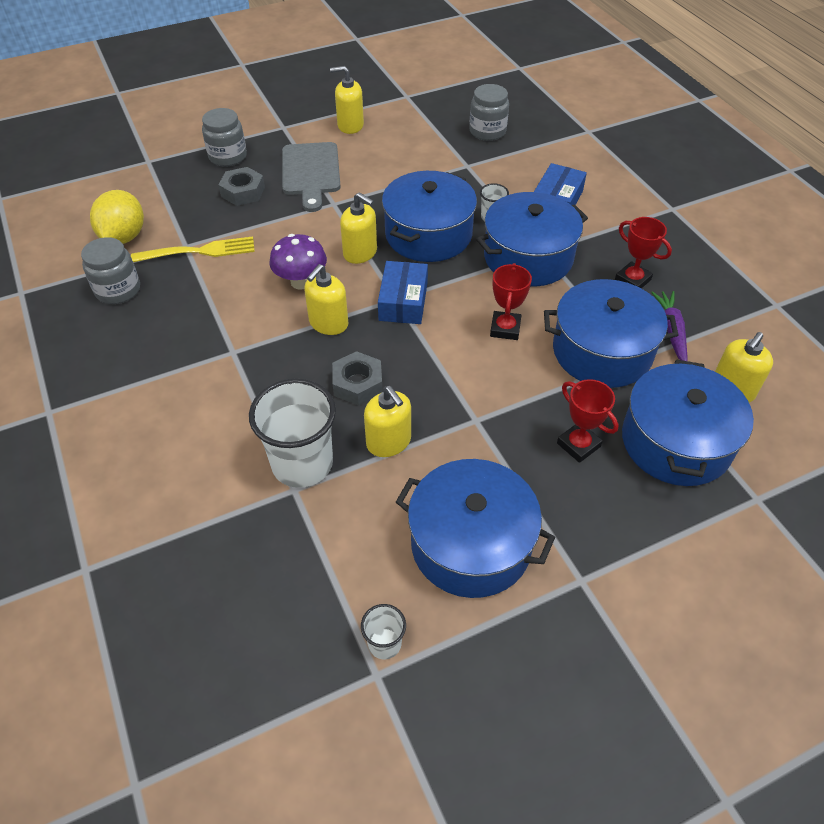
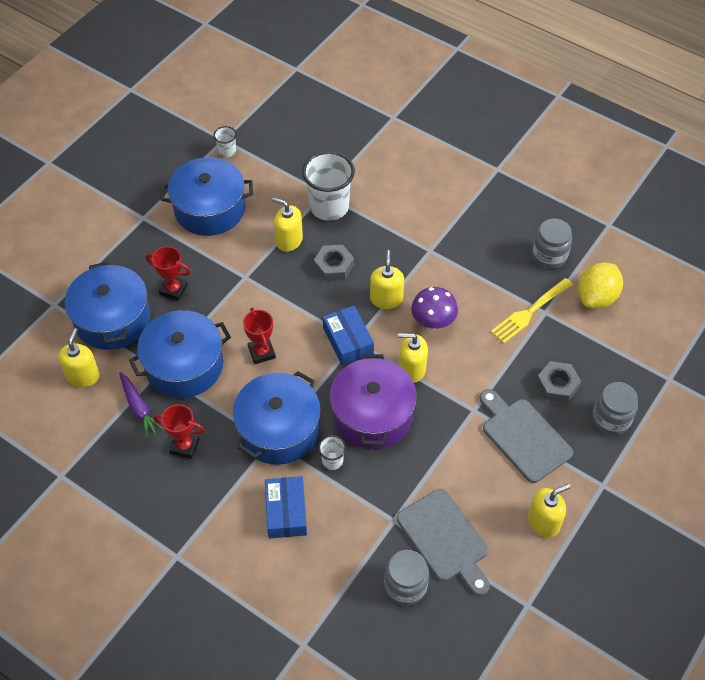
camera: 150 degrees right, 5 degrees up
yellow lemon [90,190,144,244] -> yellow lemon turned 60 degrees clockwise [578,263,623,309]
blue pot [382,171,477,262] -> purple pot [330,354,417,449]
none -> grey cutting board [397,489,490,596]

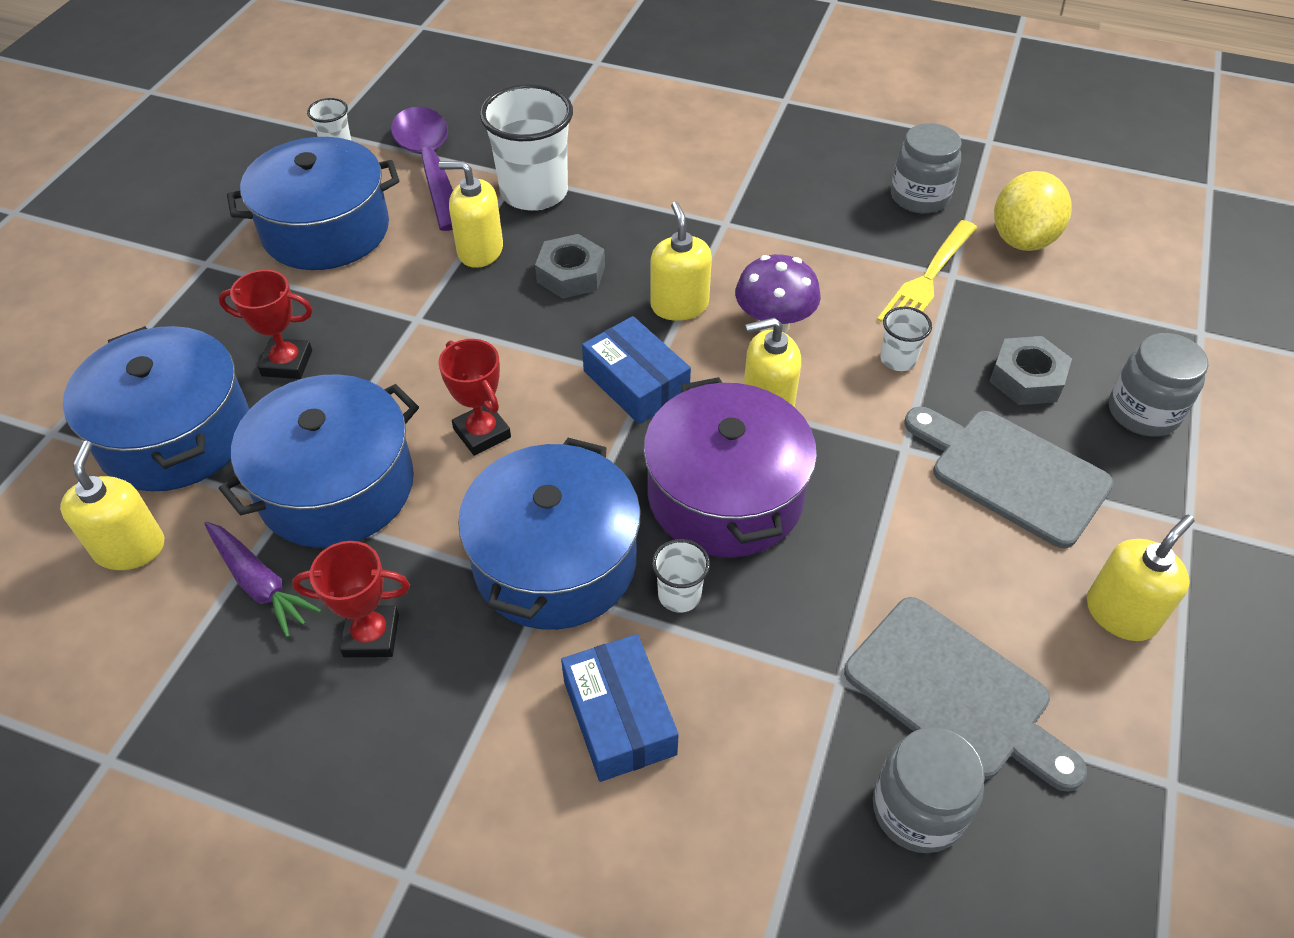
camera: 15 degrees left, 5 degrees down
none -> purple spoon [391,107,453,231]
none -> white cup [880,307,932,371]

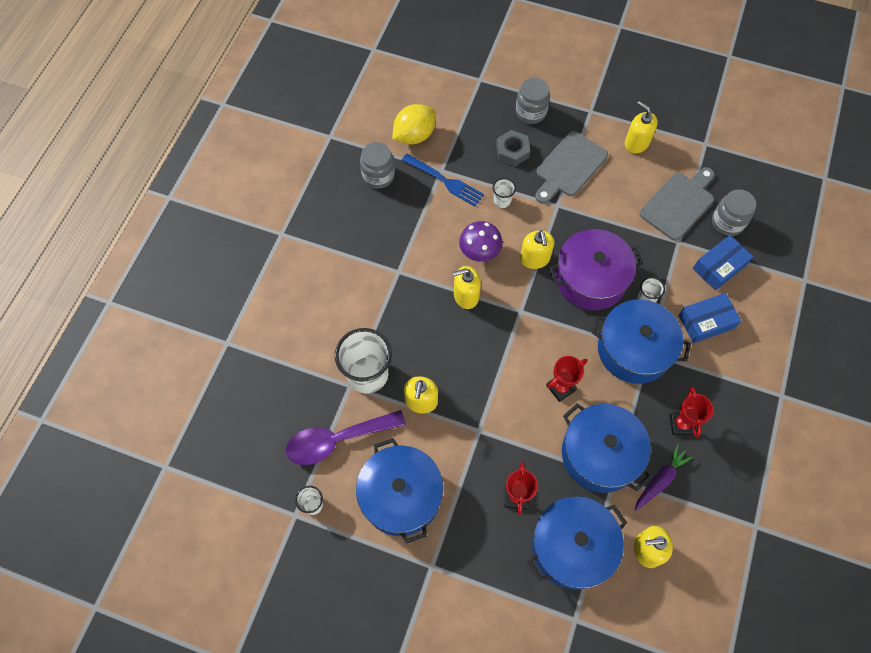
camera: 90 degrees left, 15 degrees up
grey nut [535,234,605,299] -> none
blue box [582,316,691,424] -> blue box moved to [693,235,753,290]
yellow fork [877,220,977,322] -> blue fork [401,154,484,207]
yellow lemon [994,171,1071,251] -> yellow lemon turned 60 degrees counterclockwise [392,104,436,145]

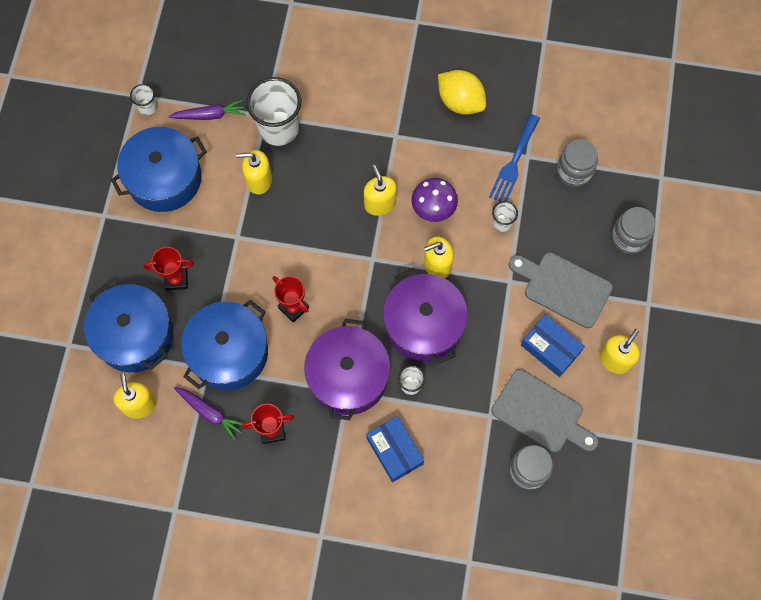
camera: 80 degrees right, 5 degrees up
purple spoon [286,410,406,465] -> purple carrot [168,99,246,120]
grey jar [360,142,395,189] -> grey jar moved to [557,139,598,187]
yellow lemon [392,104,436,145] -> yellow lemon moved to [438,70,486,114]
grey nut [496,130,530,166] -> none
blue pot [592,300,691,384] -> purple pot [304,319,390,420]
blue box [693,235,753,290] -> blue box moved to [521,314,585,377]

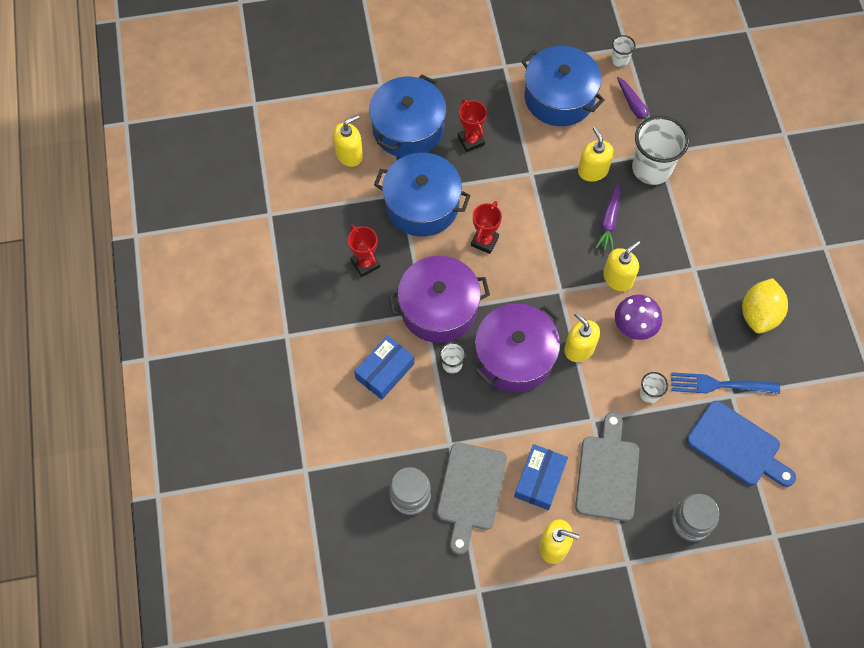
camera: 70 degrees right, 5 degrees down
purple carrot [174,387,244,441] -> purple carrot moved to [595,183,620,251]
grey jar [557,139,598,187] -> blue cutting board [687,401,796,487]

